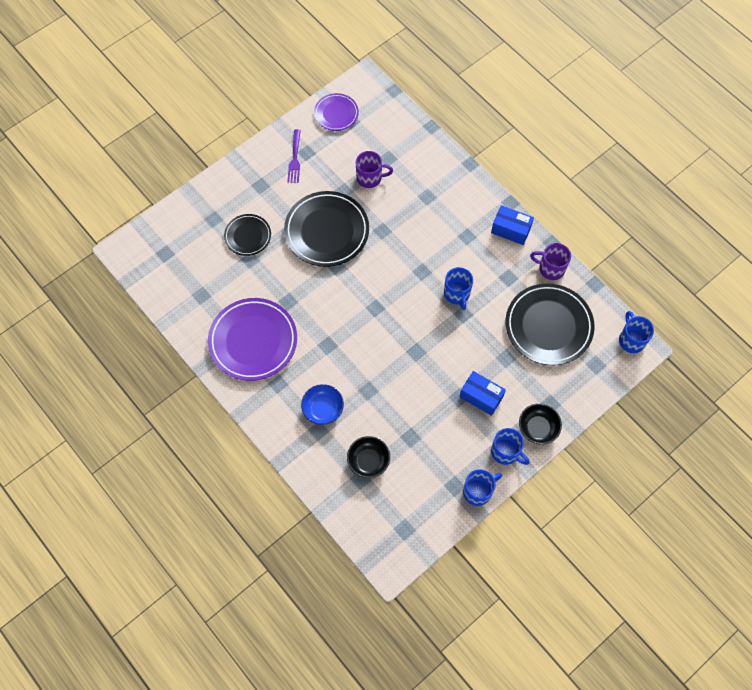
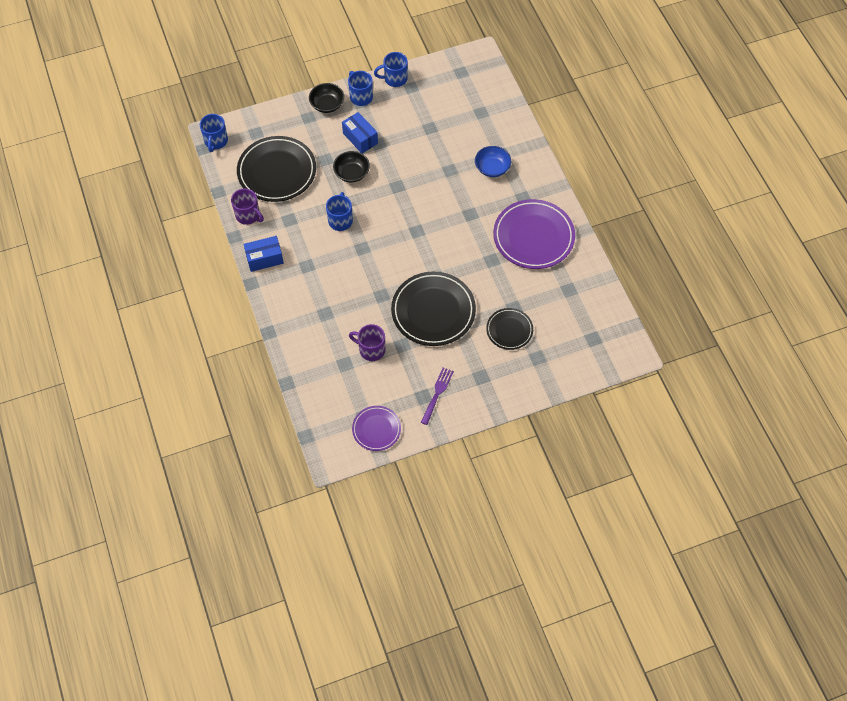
camera: 160 degrees left, 5 degrees down
black bowl [347,436,390,478] -> black bowl moved to [333,151,370,183]
blue box [491,205,534,245] -> blue box turned 60 degrees counterclockwise [243,236,284,272]

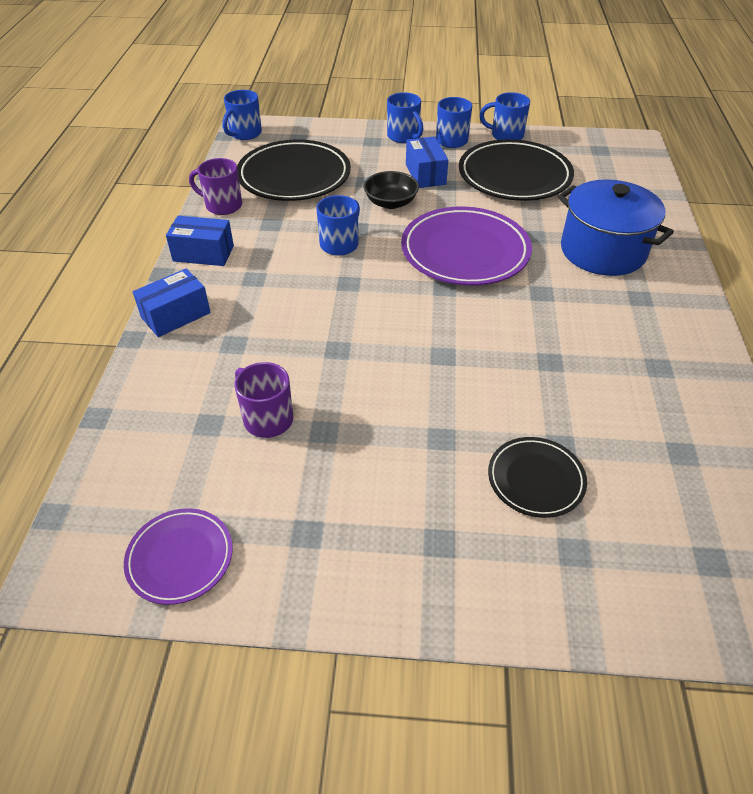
camera: 25 degrees right, 15 degrees down
purple mug [231,188,264,225] -> purple mug turned 135 degrees clockwise [189,158,242,215]
black bowl [309,83,344,113] -> blue mug [387,92,423,143]
black plate [391,272,476,346] -> black plate moved to [459,139,574,201]
purple fork [421,368,454,425] -> none
blue bowl [475,146,511,177] -> blue pot [558,179,674,276]
purple plate [493,199,575,269] -> purple plate moved to [401,207,532,286]
none -> blue box [133,268,211,337]

